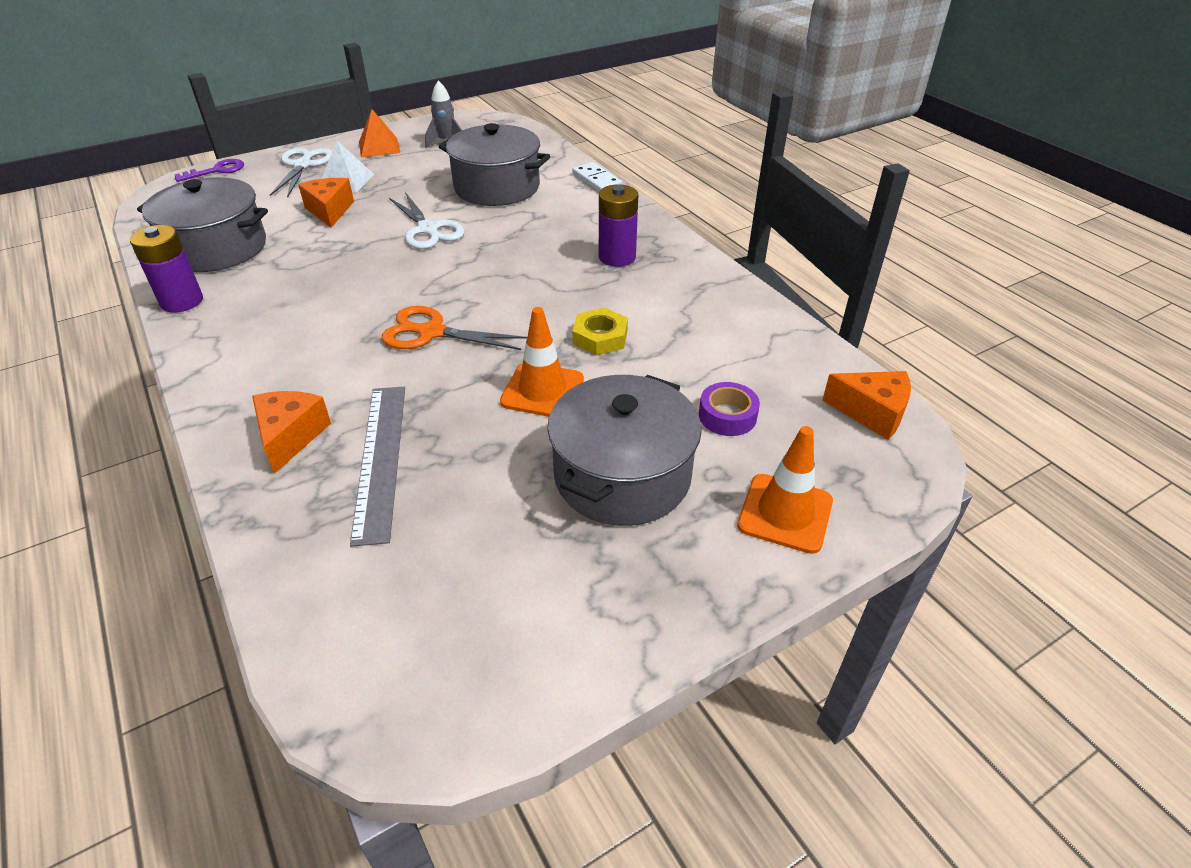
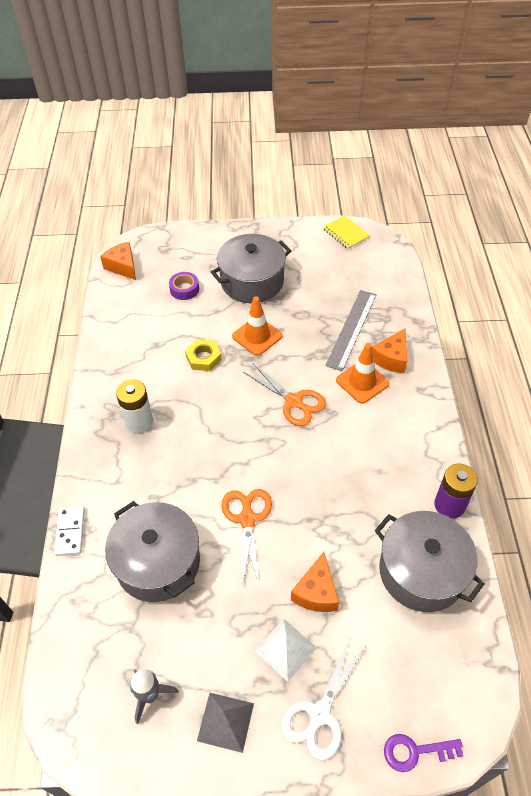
camera: 150 degrees left, 10 degrees up
orange pyramid [359,109,400,158] -> grey pyramid [197,693,254,753]
white scissors [389,192,465,249] -> orange scissors [221,489,272,585]
purple battery [599,184,638,267] -> white battery [116,379,153,433]
orange traffic cone [737,426,833,554] -> orange traffic cone moved to [336,343,389,404]
none -> yellow notebook [323,215,370,249]

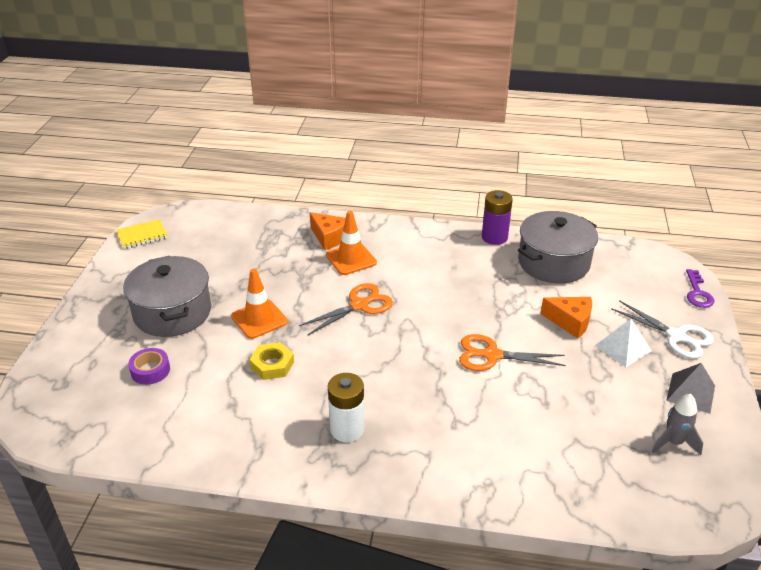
camera: 80 degrees left, 15 degrees down
white domino [54,506,85,556] -> none
orange cheese [100,242,136,280] -> none
grey pot [105,501,200,602] -> none
grey ruler [325,290,376,371] -> none

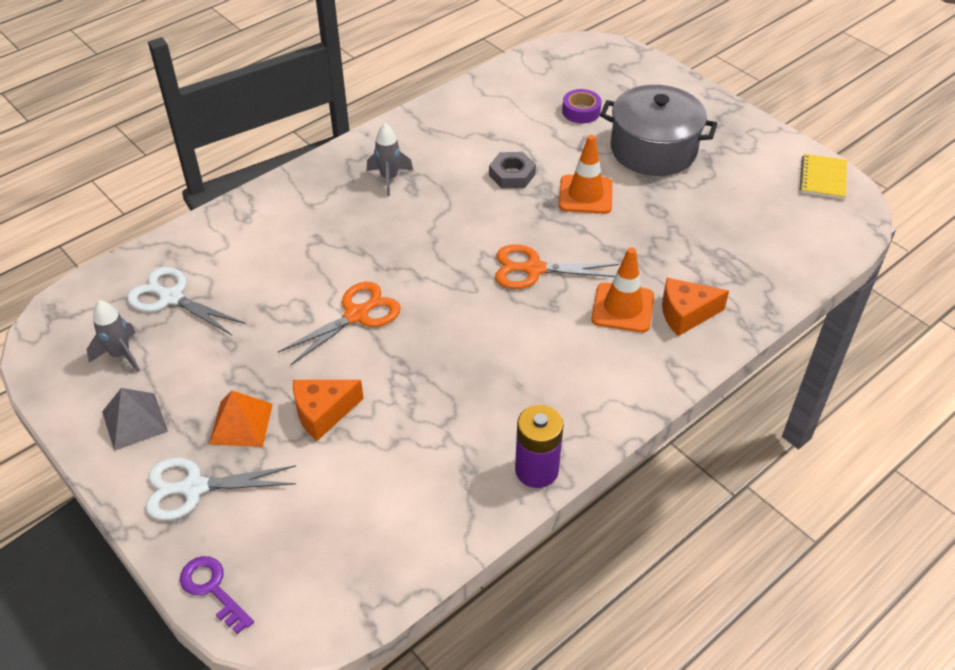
camera: 130 degrees right, 10 degrees up
yellow nut [249,342,294,380] -> grey nut [489,152,536,188]
orange scissors [299,283,393,335] -> orange scissors turned 90 degrees clockwise [495,244,619,289]
white battery [328,373,365,442] -> grey rocket [367,123,413,196]
grey pot [518,211,598,284] -> none
white pyramid [595,319,652,367] -> orange pyramid [209,391,273,447]
none -> white scissors [127,267,246,335]

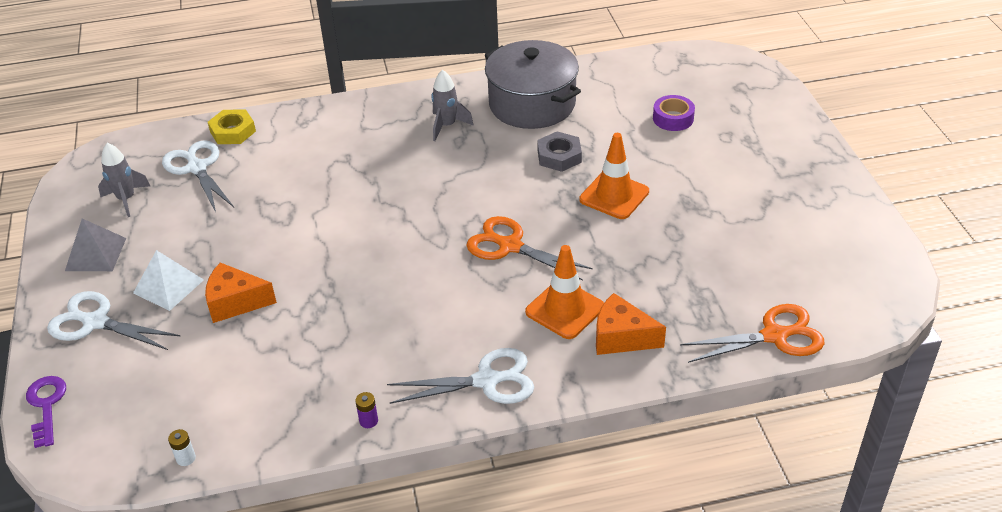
camera: 30 degrees right, 5 degrees down
orange pyramid [209,391,273,447] -> white pyramid [133,250,204,311]
orange scissors [278,282,401,366] -> orange scissors moved to [680,304,825,363]
purple battery [515,405,564,488] -> purple battery [355,392,378,428], size x0.42
grey pot [600,85,717,176] -> grey pot moved to [485,40,581,129]
yellow notebook [800,154,847,199] -> none
none -> white battery [168,429,196,466]
none -> yellow nut [208,109,256,144]
none -> white scissors [387,348,534,404]

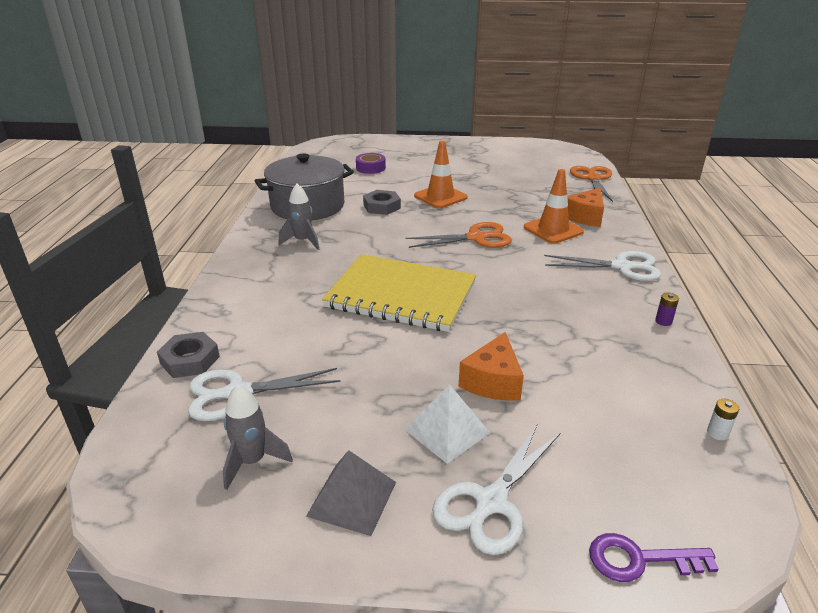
camera: 75 degrees left, 10 degrees down
yellow nut [208,109,256,144] -> grey nut [157,332,220,378]
white scissors [387,348,534,404] -> white scissors turned 90 degrees clockwise [544,251,661,281]
orange scissors [466,216,593,281] -> orange scissors turned 150 degrees counterclockwise [405,222,512,248]
none -> yellow notebook [322,254,476,332]

